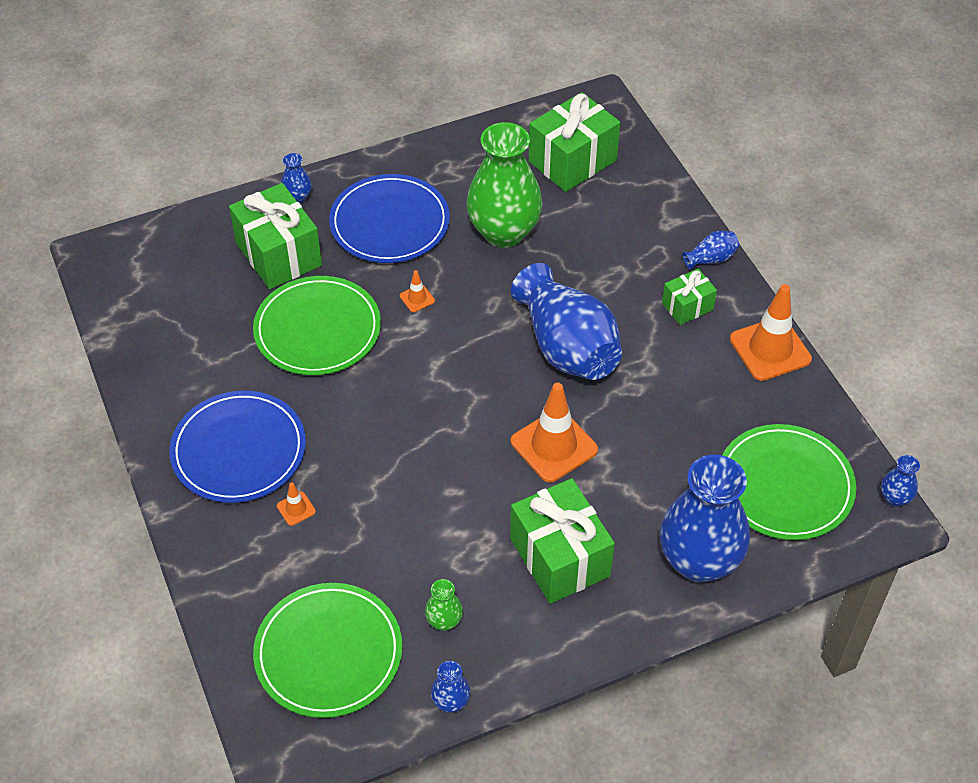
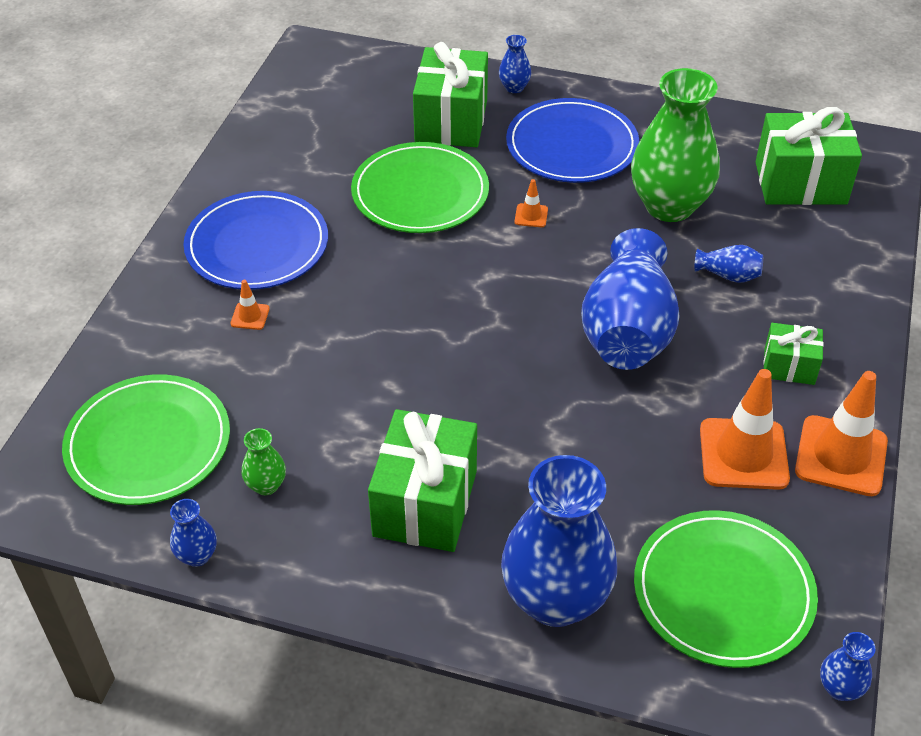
camera: 40 degrees right, 5 degrees down
orange traffic cone [511,383,598,482] -> orange traffic cone moved to [700,369,790,490]
blue vase [682,231,739,270] -> blue vase moved to [695,245,763,283]

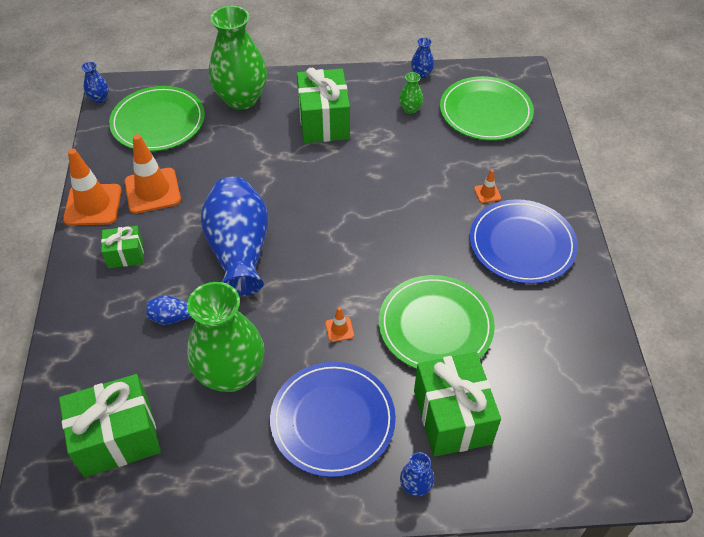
camera: 160 degrees right, 5 degrees up
blue vase [501,455,617,627] -> green vase [209,6,267,110]

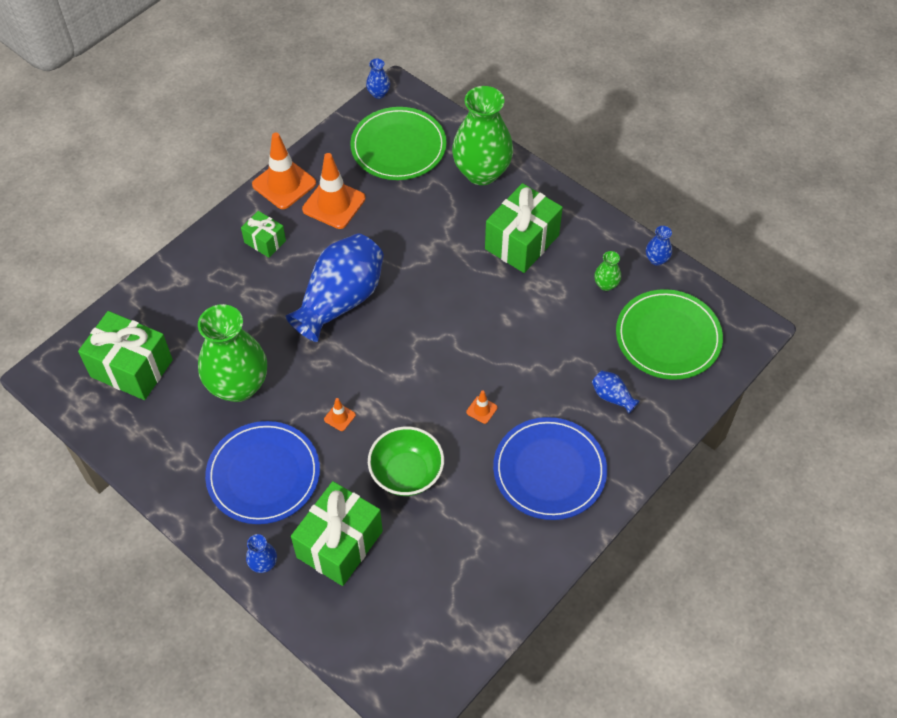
camera: 45 degrees right, 5 degrees up
blue vase [147,295,191,325] -> blue vase moved to [592,370,640,414]
green plate [379,275,495,369] -> green bowl [368,426,444,496]
orange traffic cone [474,169,501,203] -> orange traffic cone moved to [466,390,498,424]

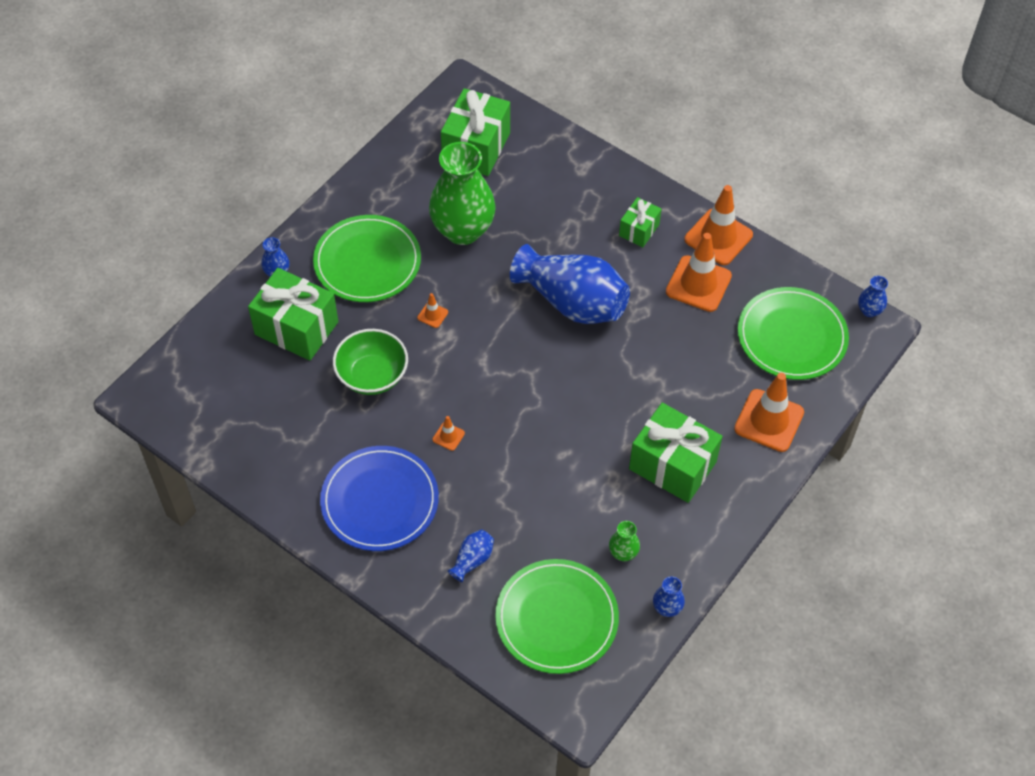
camera: 85 degrees right, 0 degrees up
blue plate [205,421,320,524] -> green plate [313,215,421,302]
green vase [452,86,513,185] -> orange traffic cone [734,373,804,452]

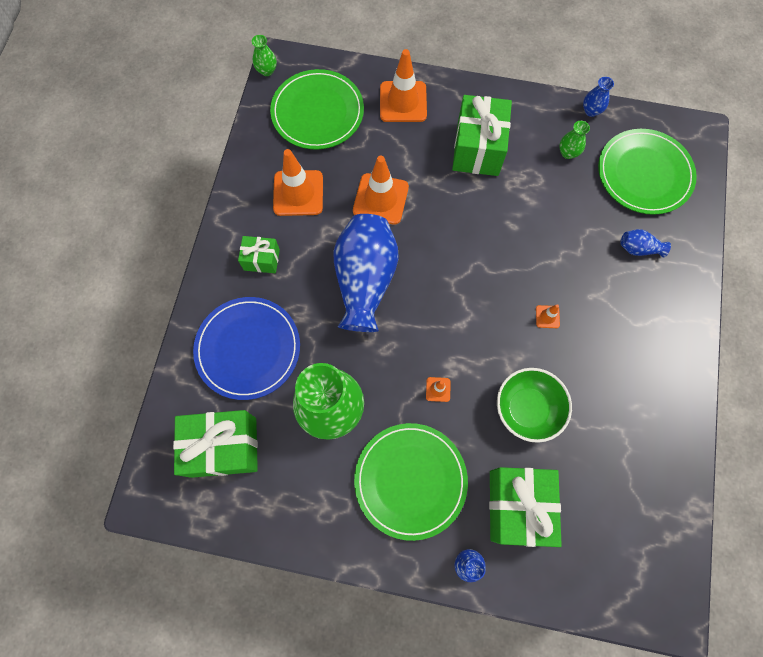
camera: 115 degrees left, 15 degrees up
blue plate [320,446,439,551] -> blue plate moved to [193,297,300,400]
orange traffic cone [684,185,753,265] -> orange traffic cone moved to [353,156,409,225]
blue vase [858,276,888,317] -> green vase [252,35,277,76]

